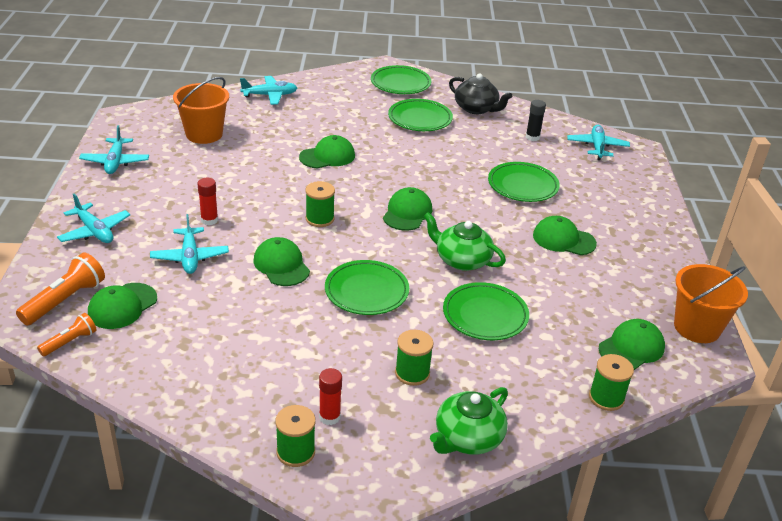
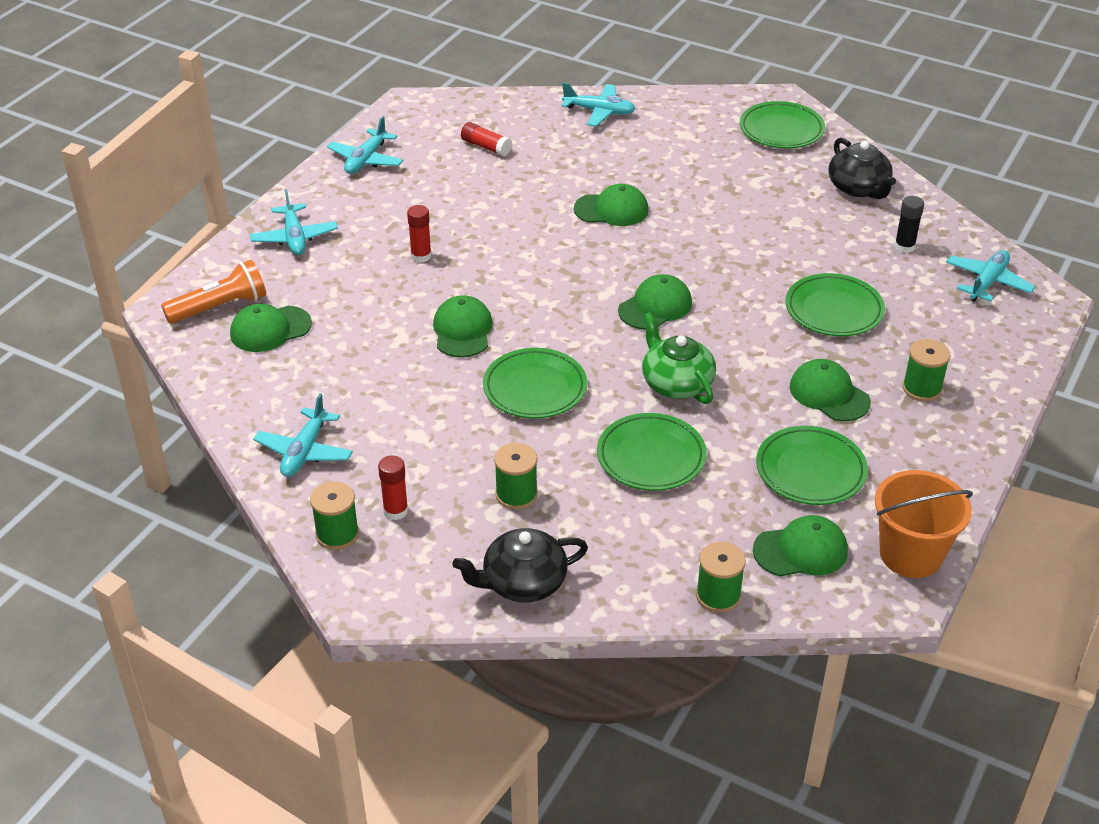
camera: 30 degrees right, 5 degrees up
orange flashlight [37,313,97,357] -> none
turquoise plane [150,214,229,274] -> turquoise plane moved to [253,393,353,477]
orange bucket [173,77,229,144] -> red glue stick [461,122,512,157]
green spool [306,181,335,227] -> green spool moved to [902,339,950,401]
green plate [388,99,453,131] -> green plate moved to [756,426,868,505]
green teapot [430,387,508,455] -> black teapot [453,528,588,602]

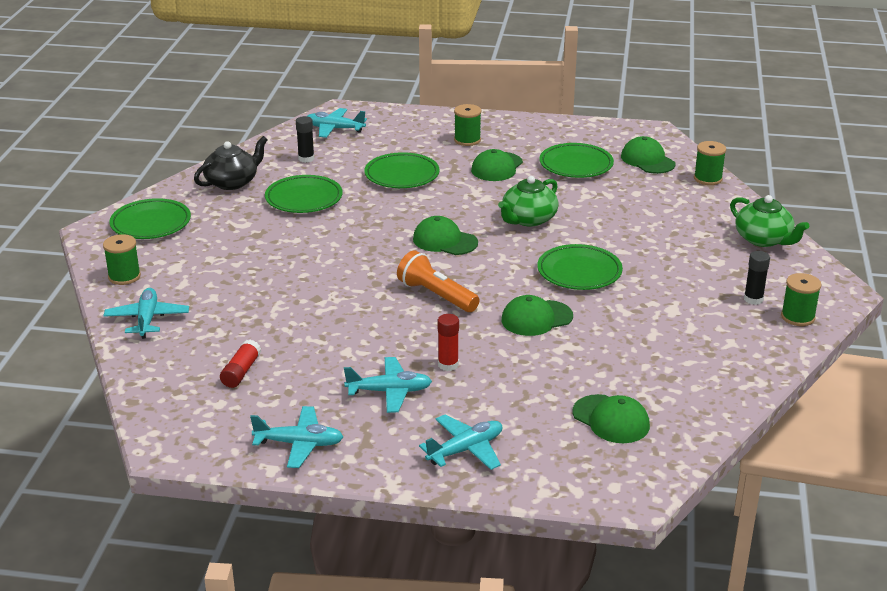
camera: 110 degrees left, 10 degrees down
orange flashlight [161,260,266,323] -> orange flashlight moved to [397,250,480,312]
turquoise plane [253,393,353,477] -> turquoise plane moved to [344,357,432,413]
red glue stick [378,455,408,520] -> black glue stick [744,251,770,305]
black teapot [453,528,588,602] -> green teapot [730,195,810,247]
green spool [494,443,538,510] -> green spool moved to [103,234,141,285]
green cap [574,184,649,226] -> none
green plate [597,413,707,491] -> green plate moved to [265,175,343,213]
orange bucket [875,470,973,578] -> none

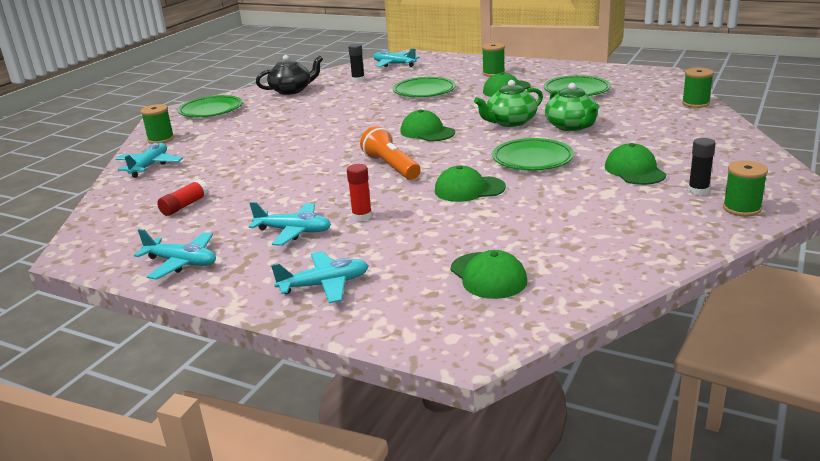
camera: 20 degrees right, 5 degrees down
green plate [265,175,343,213] -> none
green cap [621,136,676,174] -> green cap moved to [605,143,666,185]
green teapot [730,195,810,247] -> green teapot moved to [545,83,599,131]

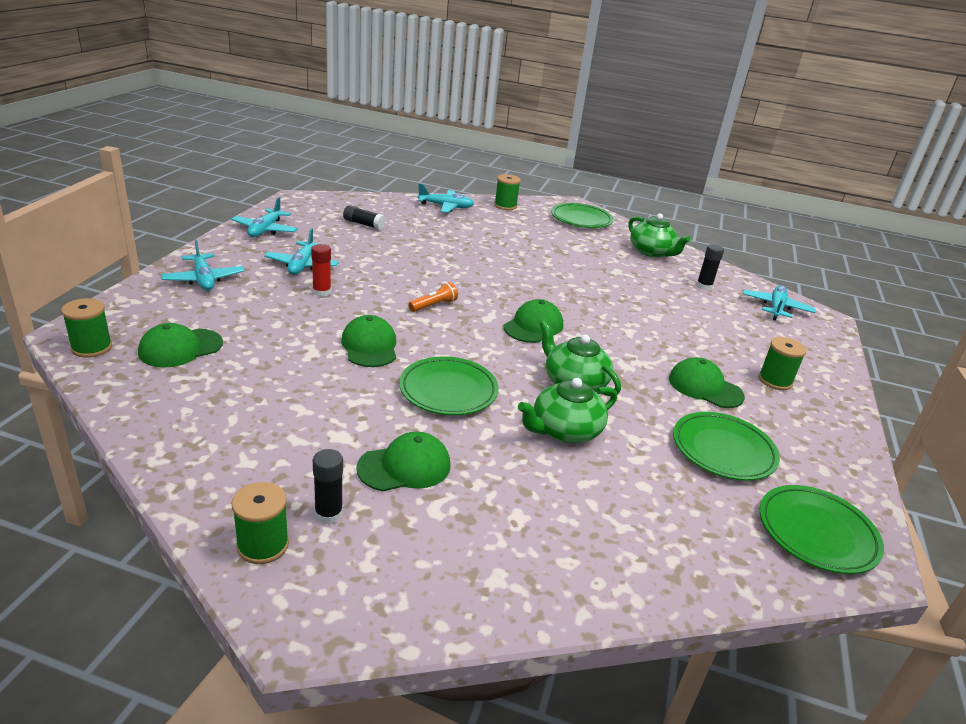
camera: 75 degrees right, 5 degrees up
red glue stick [157,179,209,216] -> black glue stick [343,205,386,230]
black teapot [256,55,323,95] -> green teapot [628,213,691,257]
orange flashlight [360,126,421,180] -> orange flashlight [408,282,458,312], size x0.60
green plate [393,77,456,97] -> green plate moved to [760,485,884,574]
green spool [682,68,714,108] -> green spool moved to [61,298,112,358]

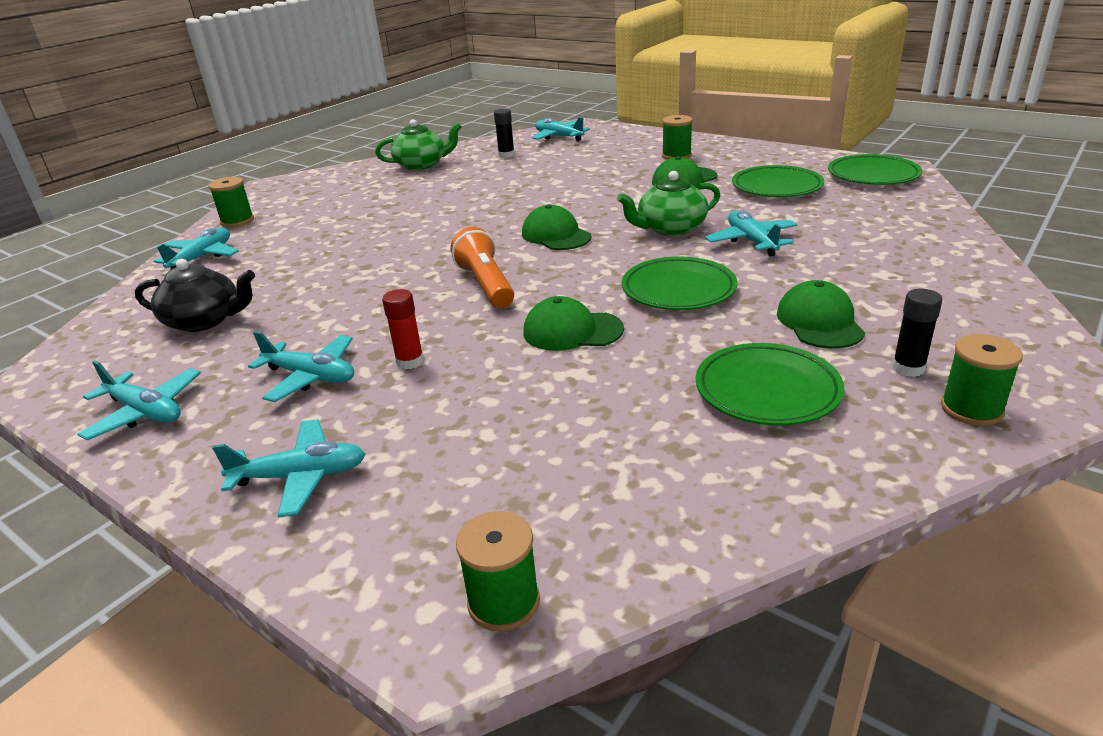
camera: 65 degrees left, 0 degrees up
green cap [138,323,223,367] -> none
black glue stick [343,205,386,230] -> black teapot [135,259,255,332]
orange flashlight [408,282,458,312] -> orange flashlight [451,227,514,308], size x1.66
green teapot [518,378,617,443] -> turquoise plane [705,211,798,256]
green plate [551,203,613,228] -> green plate moved to [696,343,845,425]

